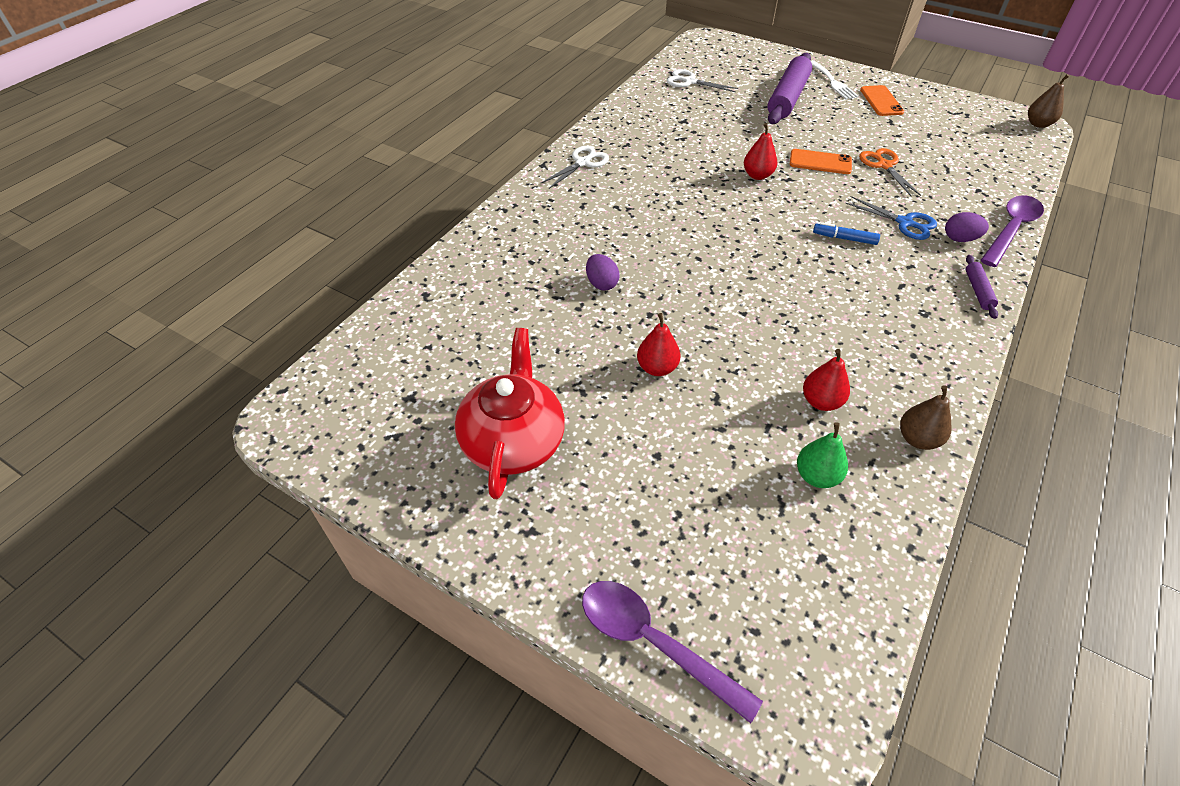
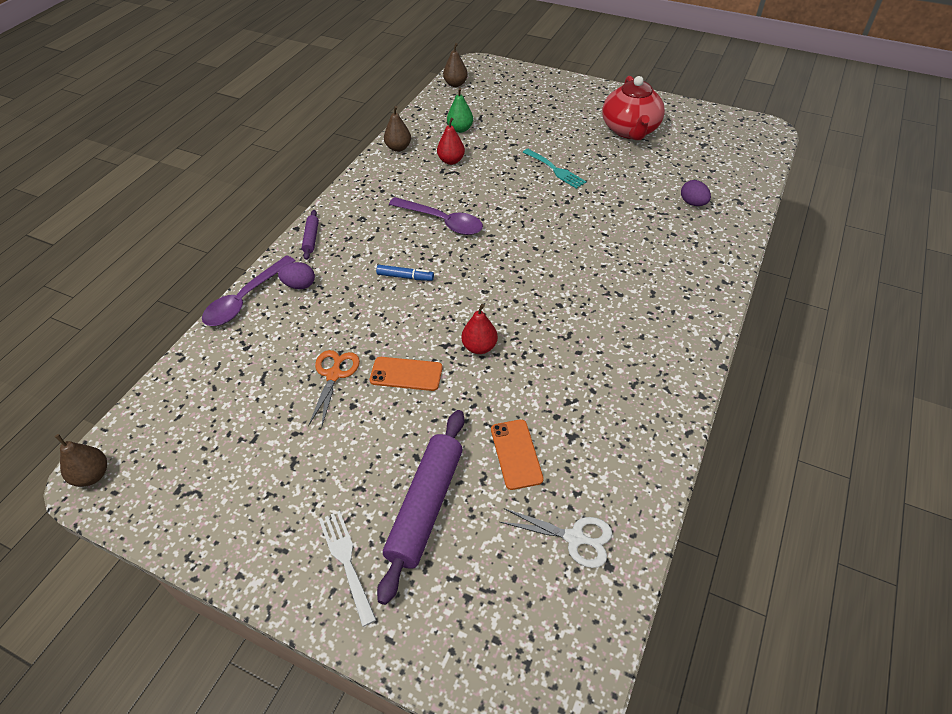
camera: 175 degrees right, 0 degrees up
white scissors [541,146,609,189] -> none
purple spoon [582,581,763,724] -> purple spoon moved to [389,197,483,235]
purple egg [586,254,619,290] -> purple egg moved to [681,180,711,206]
red pear [637,313,680,376] -> turquoise fork [523,149,586,189]
blue scissors [845,196,937,240] -> none
orange scissors [859,148,921,196] -> orange scissors turned 150 degrees counterclockwise [308,350,360,428]
orange phone [860,85,904,116] -> orange phone moved to [491,419,544,490]
none -> brown pear [443,43,468,87]

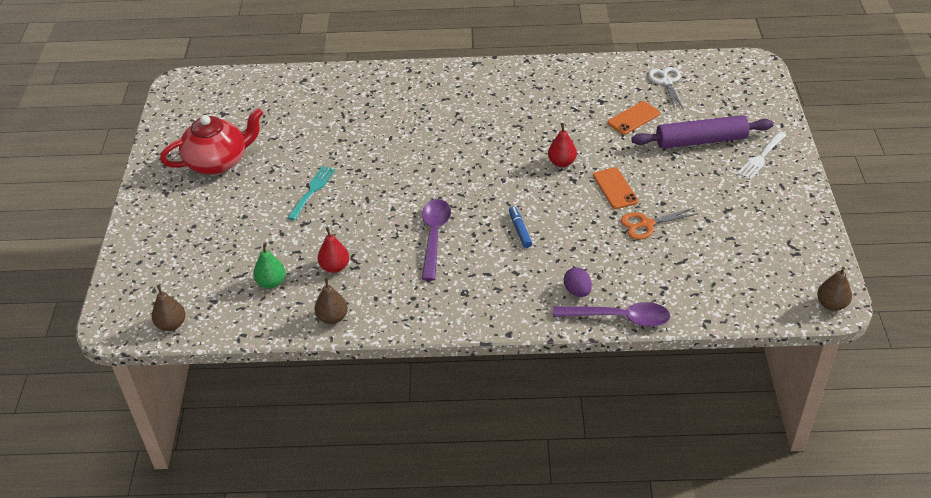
camera: 115 degrees left, 5 degrees down
purple rolling pin [302,210,319,260] -> none
purple egg [681,180,711,206] -> none

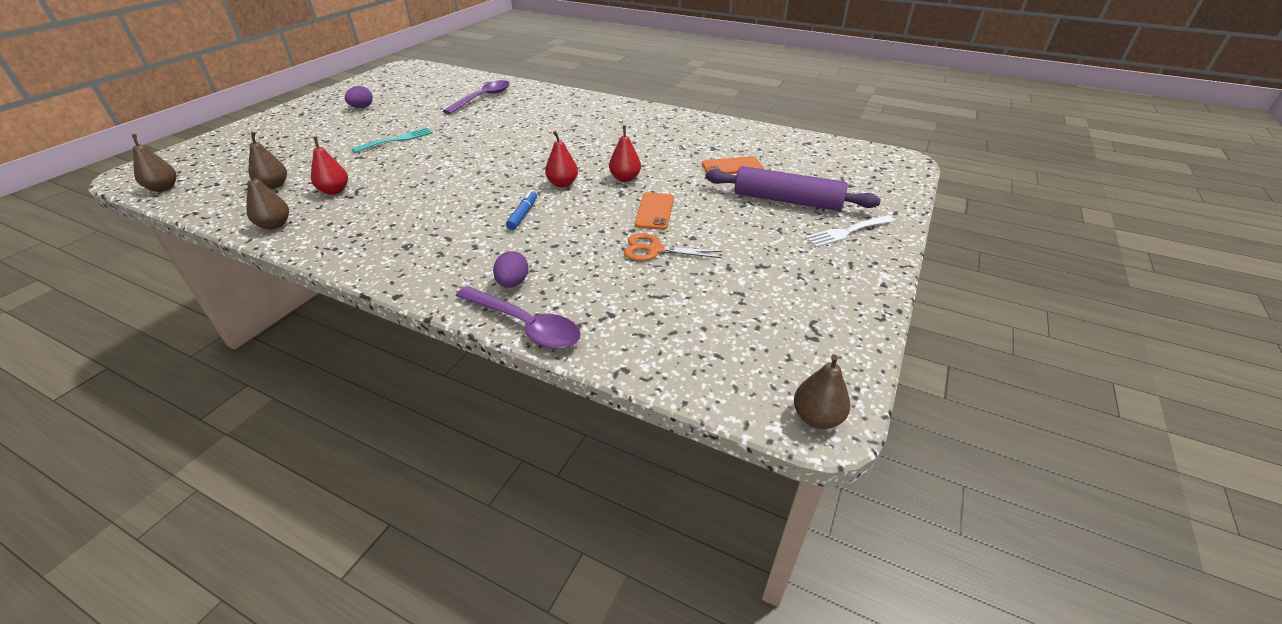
camera: 25 degrees right, 5 degrees down
red teapot [160,108,263,175] -> purple egg [345,86,373,108]
green pear [253,242,286,289] -> brown pear [249,132,287,189]
purple spoon [422,199,451,281] -> purple spoon moved to [443,80,510,114]
white scissors [648,67,684,109] -> none
none -> red pear [545,131,578,188]

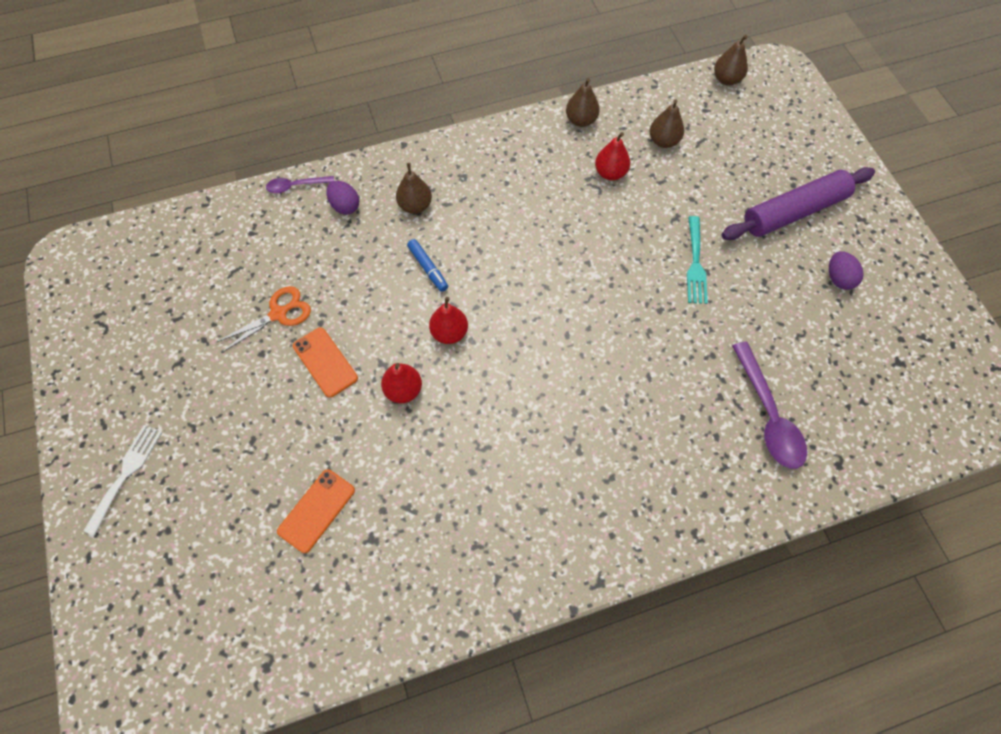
camera: 135 degrees right, 25 degrees up
purple spoon [456,286,581,349] -> purple spoon [266,176,334,193], size x0.56
purple rolling pin [705,166,881,211] -> purple rolling pin moved to [722,167,875,240]
brown pear [794,354,850,429] -> brown pear moved to [396,163,432,214]

